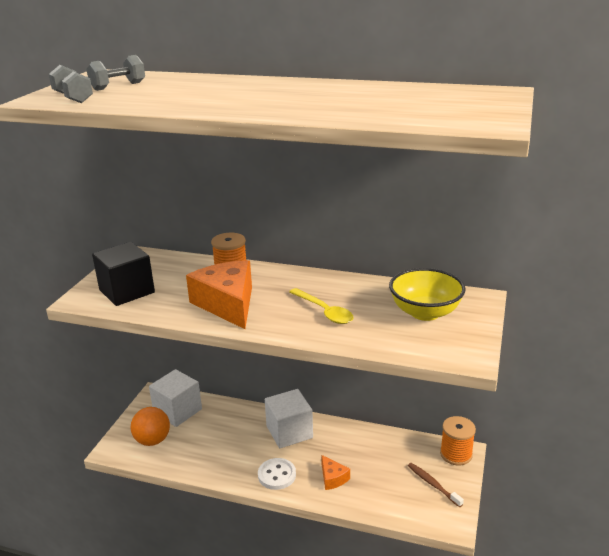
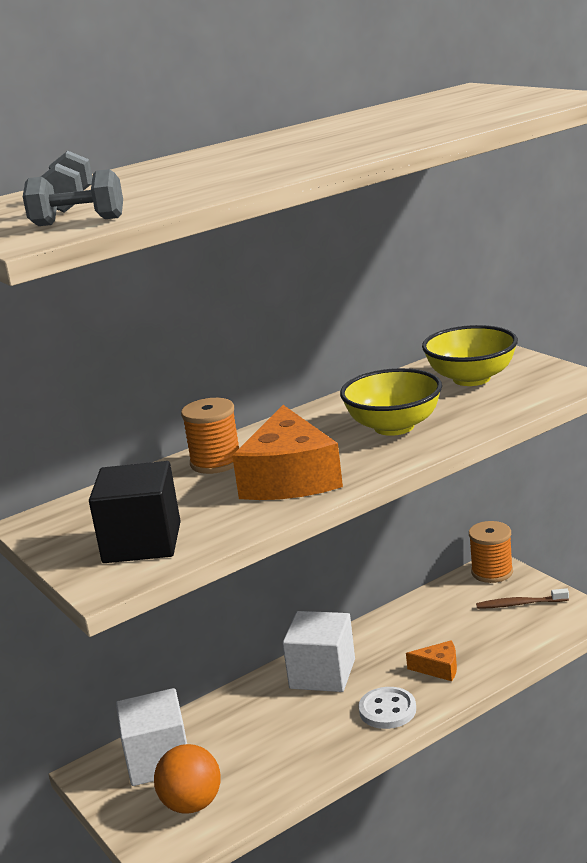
camera: 50 degrees left, 5 degrees down
orange cheese [186,260,252,329] -> orange cheese turned 105 degrees counterclockwise [232,405,343,500]
yellow spoon [289,288,354,324] -> yellow bowl [340,368,442,436]

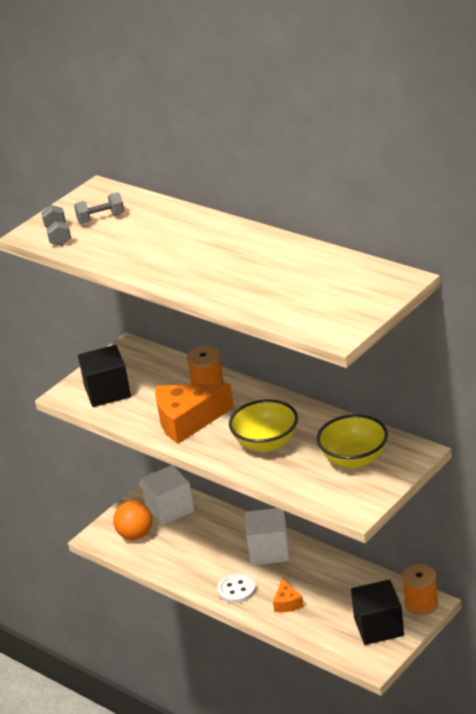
camera: 75 degrees right, 10 degrees up
brown toothbrush [476,588,569,609] -> black cube [351,579,404,645]

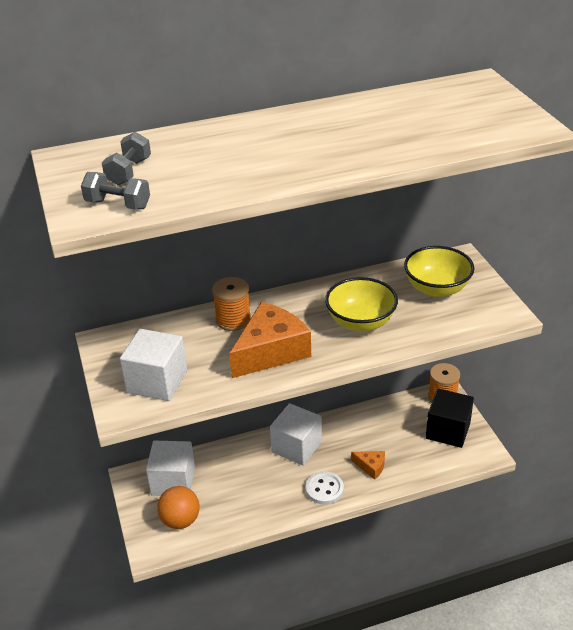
camera: 60 degrees left, 5 degrees up
black cube [78,345,131,407] -> white cube [120,329,187,401]
orange cheese [155,383,234,444] -> orange cheese turned 150 degrees counterclockwise [229,302,311,378]

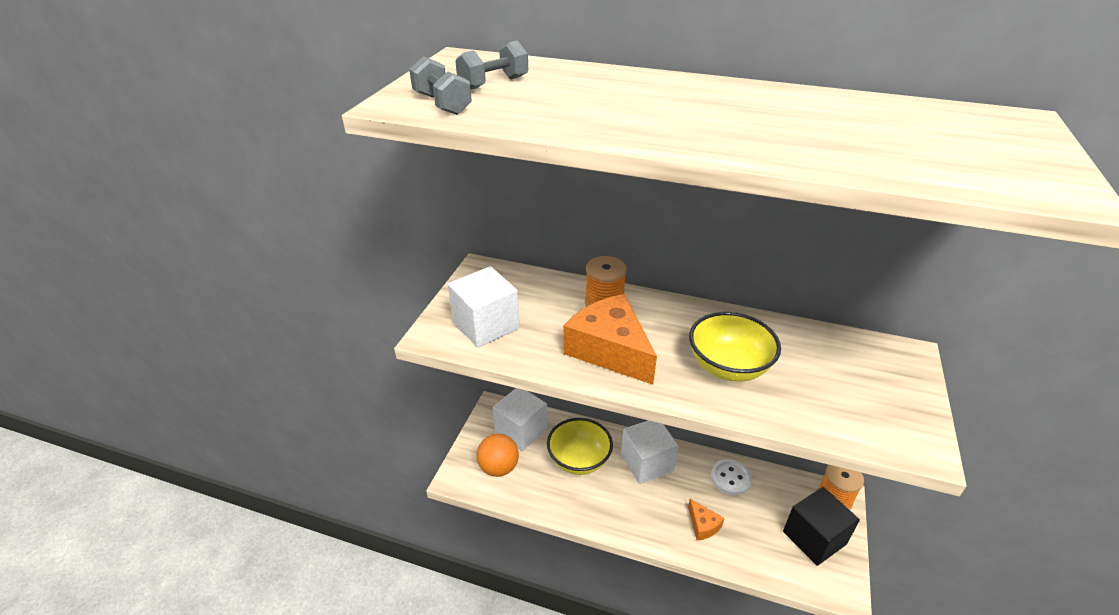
camera: 35 degrees right, 0 degrees up
orange cheese [229,302,311,378] -> orange cheese turned 120 degrees counterclockwise [563,294,657,385]
white button [306,471,344,505] -> white button moved to [711,459,752,495]
yellow bowl [404,246,475,297] -> yellow bowl moved to [547,418,613,475]

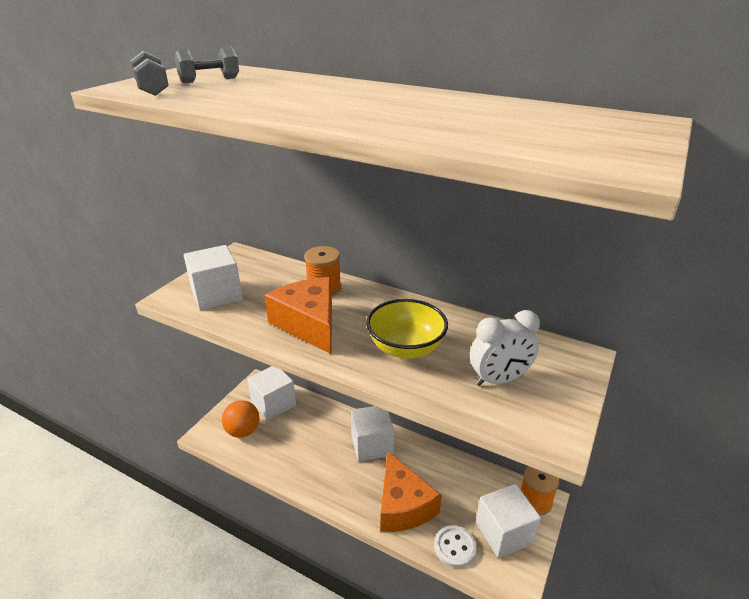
camera: 10 degrees right, 5 degrees down
yellow bowl [547,418,613,475] -> none
orange cheese [688,499,725,540] -> orange cheese [380,451,442,532], size x2.10
white button [711,459,752,495] -> white button moved to [434,525,477,568]
black cube [783,487,860,566] -> white cube [476,484,541,558]
none -> white clock [470,310,540,386]

